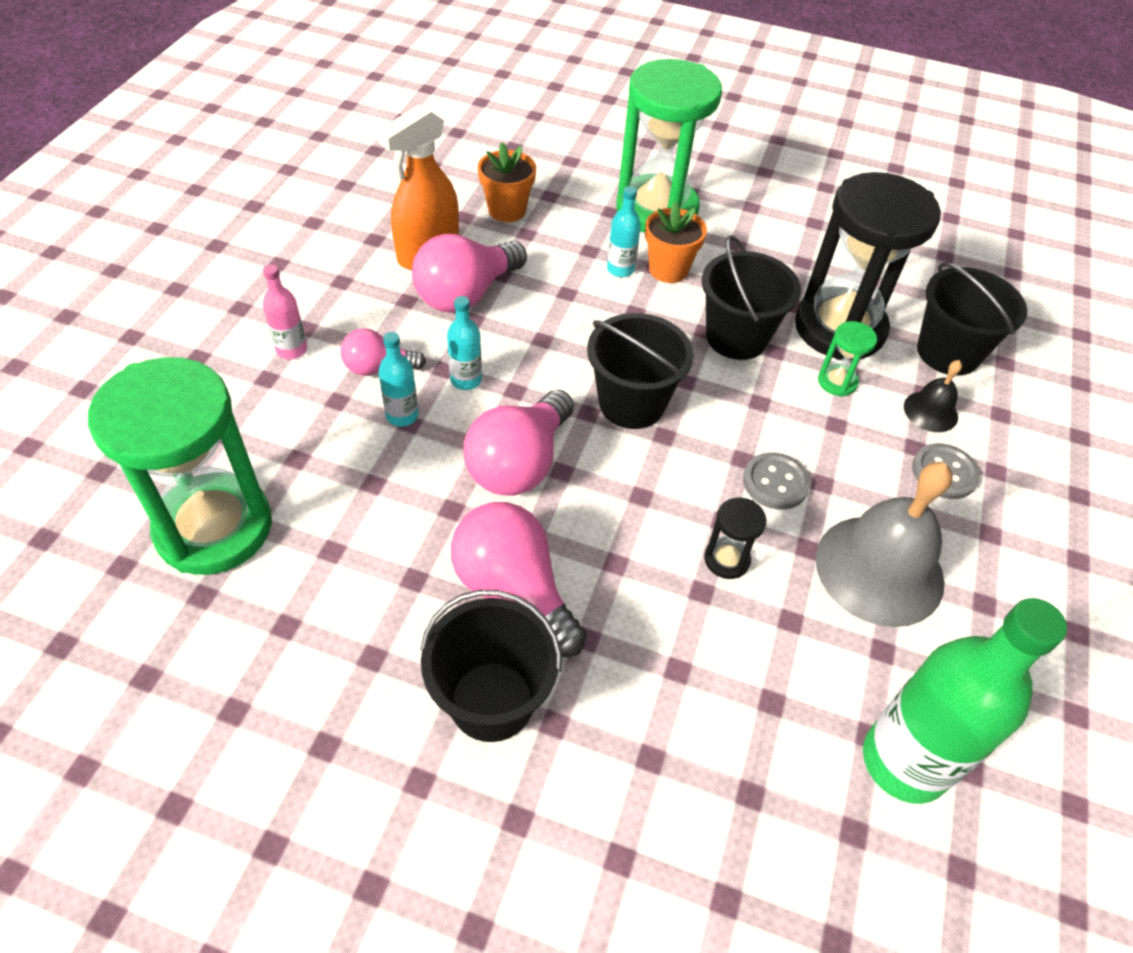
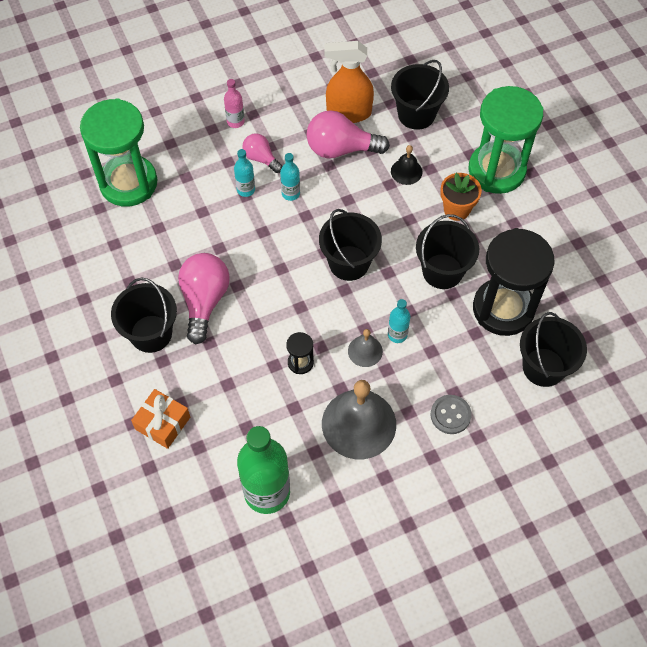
camera: 50 degrees right, 10 degrees up
pink light bulb [464,390,574,496] -> none
orange flower pot [478,142,536,222] -> black bucket [391,60,449,130]
turquoise bottle [607,186,641,277] -> turquoise bottle moved to [388,299,410,343]
grey button [743,452,810,510] -> grey bell [348,329,383,367]
green hourglass [818,321,877,397] -> none
black bell [904,360,962,432] -> black bell moved to [391,145,422,185]
none -> orange gift [131,389,190,449]

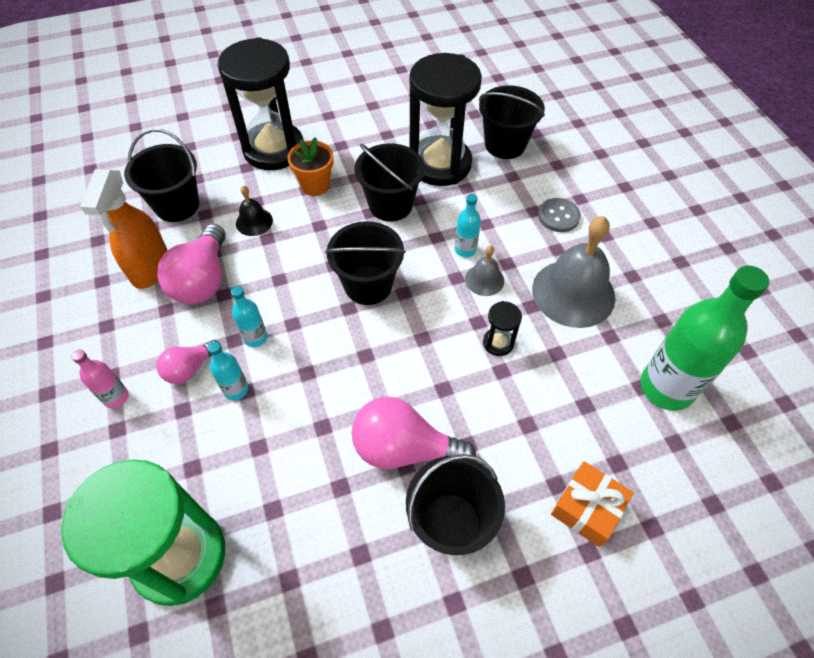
camera: 85 degrees left, 5 degrees down
green hourglass [469,86,543,194] -> black hourglass [217,37,304,170]

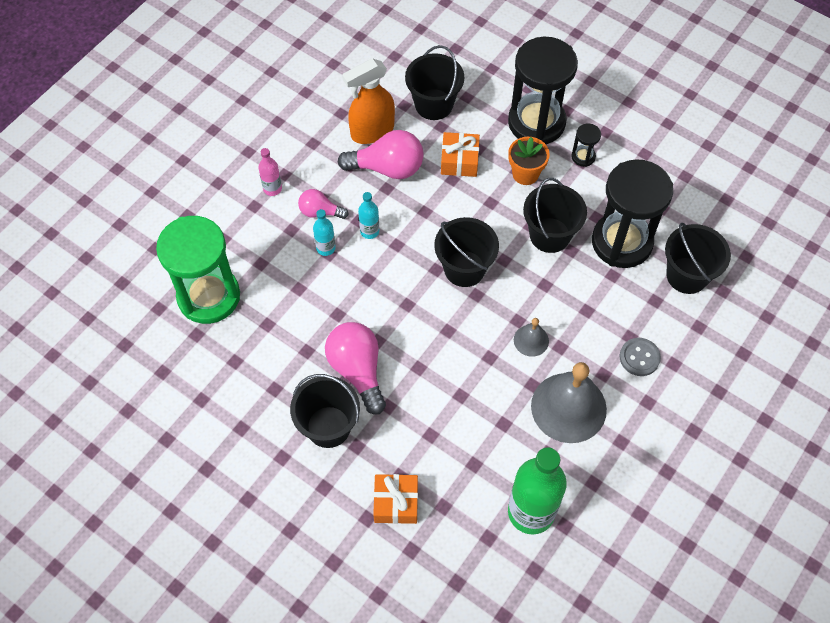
camera: 55 degrees right, 5 degrees up
pink light bulb [157,224,226,304] -> pink light bulb turned 150 degrees counterclockwise [338,130,424,179]
black bell [236,186,273,236] -> orange gift [441,132,480,177]
turquoise bottle [455,194,481,257] -> none
black hourglass [483,301,522,356] -> black hourglass moved to [571,123,601,167]

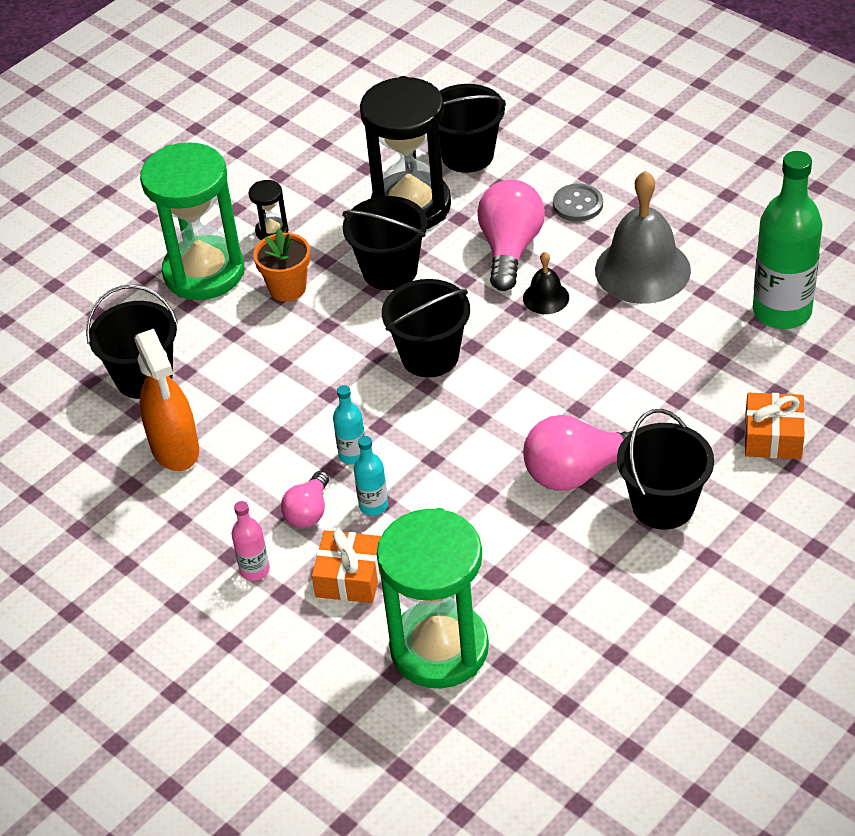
camera: 80 degrees left, 15 degrees down
pink light bulb [338,130,424,179] -> pink light bulb moved to [477,179,545,291]
orange gift [441,132,480,177] -> orange gift moved to [312,530,381,603]
black hourglass [508,37,578,144] -> green hourglass [140,142,244,300]
grey bell [514,318,549,357] -> black bell [523,252,569,314]

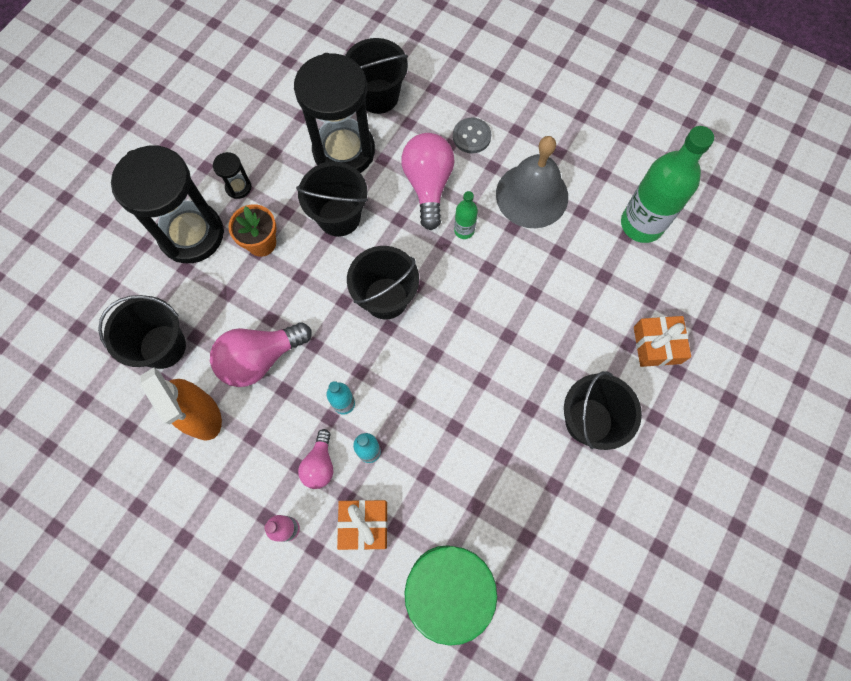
camera: 15 degrees left, 25 degrees up
green hourglass [140,142,244,300] -> black hourglass [111,146,224,263]
black bell [523,252,569,314] -> green bottle [454,191,478,239]
pink light bulb [523,415,632,491] -> pink light bulb moved to [210,322,312,387]

